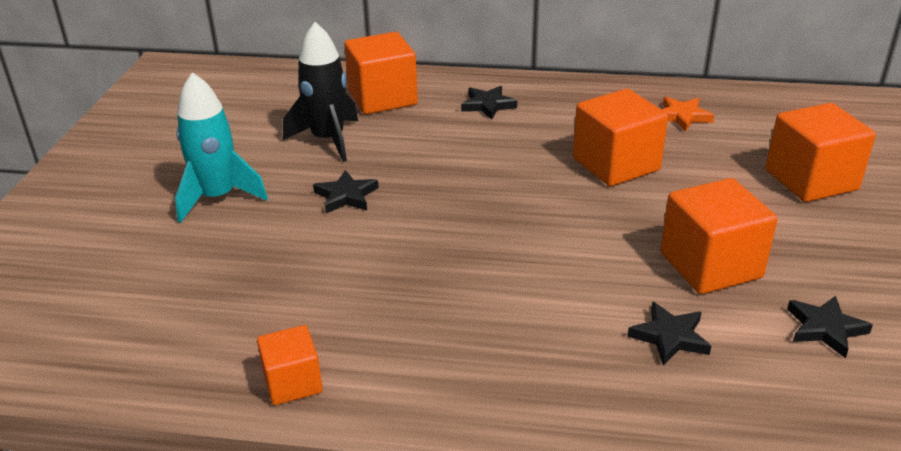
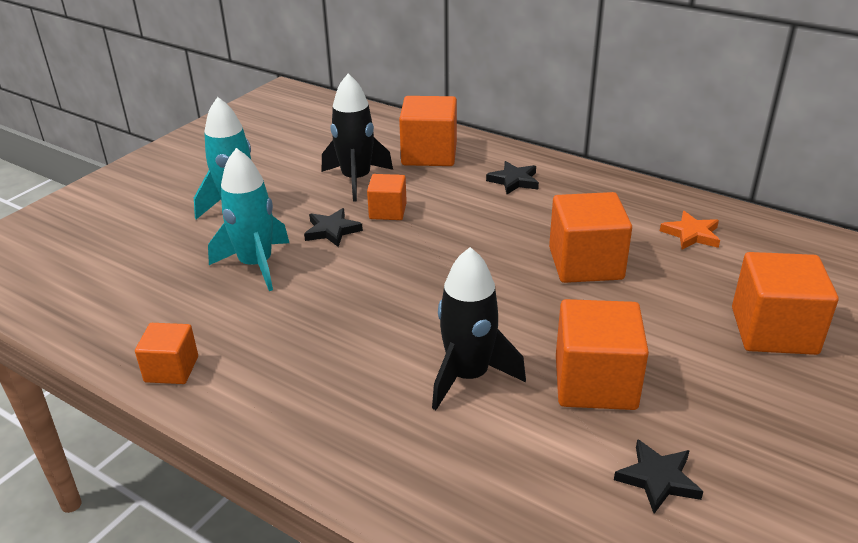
camera: 25 degrees right, 0 degrees up
black star [627,302,711,365] -> none
none -> turquoise rocket [208,148,289,291]
none -> orange cube [367,174,407,220]
none -> black rocket [432,247,526,410]

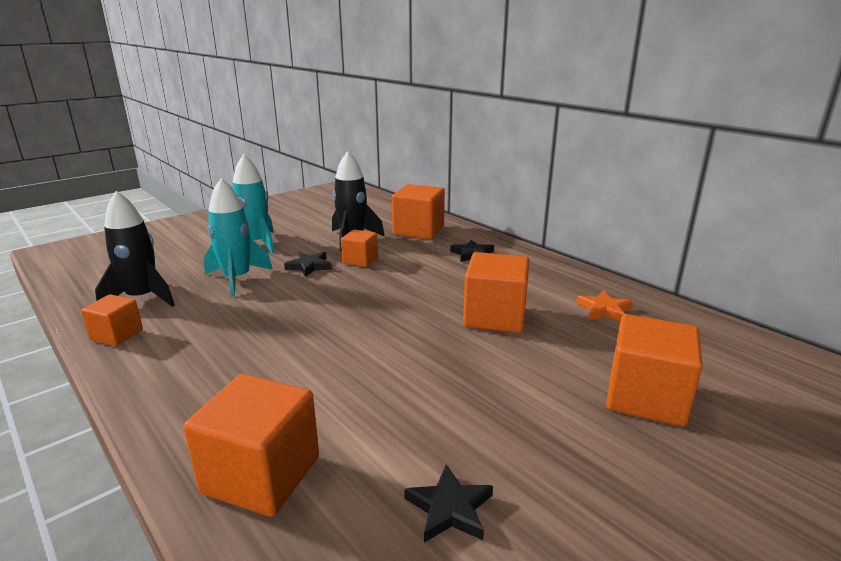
camera: 15 degrees right, 10 degrees down
black rocket [432,247,526,410] -> black rocket moved to [95,191,175,307]
orange cube [556,299,649,410] -> orange cube moved to [183,374,319,517]

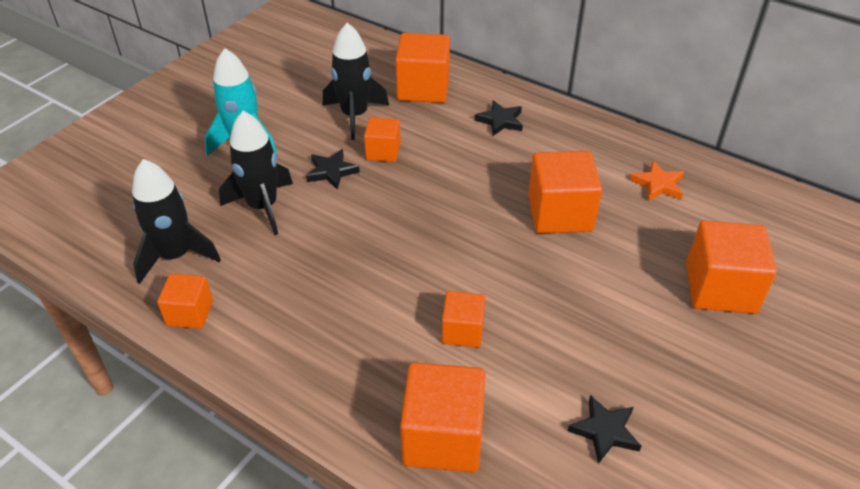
camera: 15 degrees left, 20 degrees up
turquoise rocket [204,178,273,297] -> black rocket [219,111,293,235]
none -> orange cube [442,291,485,348]

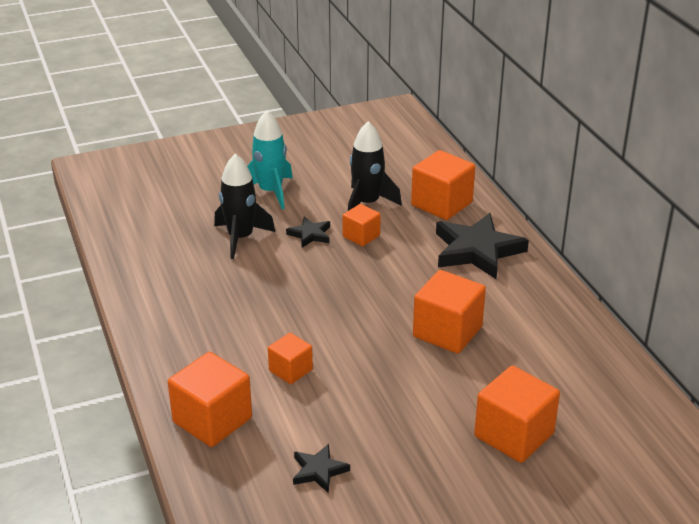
camera: 35 degrees right, 10 degrees down
black rocket [132,159,221,284] -> none
orange cube [157,274,213,329] -> none
black star [475,100,523,136] -> black star [436,213,529,279], size x2.03
orange star [630,161,684,201] -> none

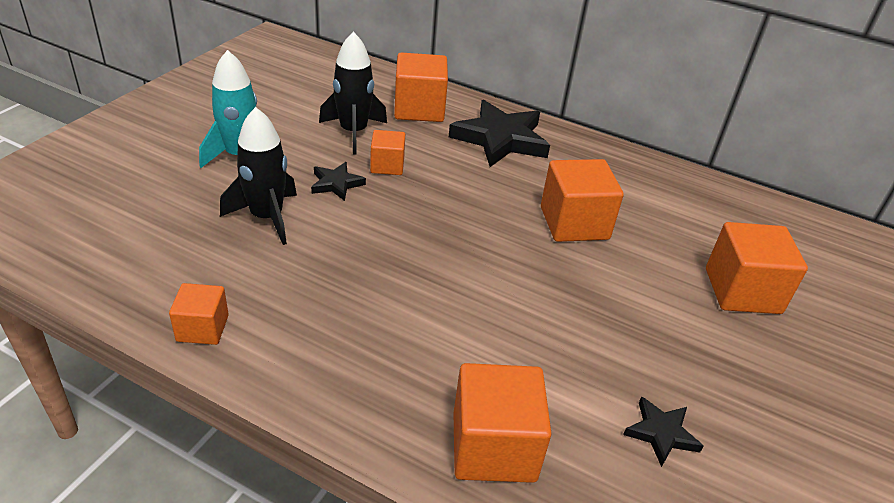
camera: 45 degrees left, 5 degrees up
orange cube [268,333,313,384] -> orange cube moved to [169,283,229,345]

